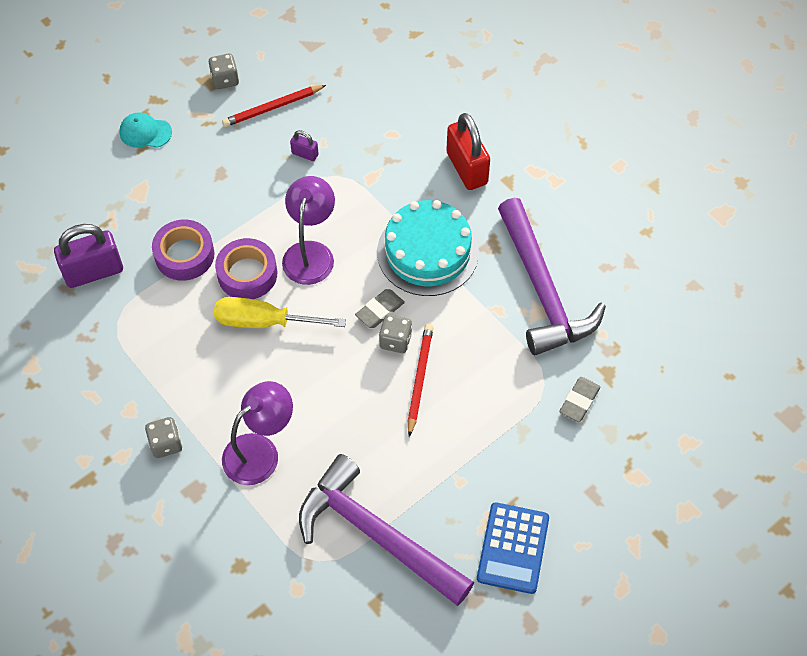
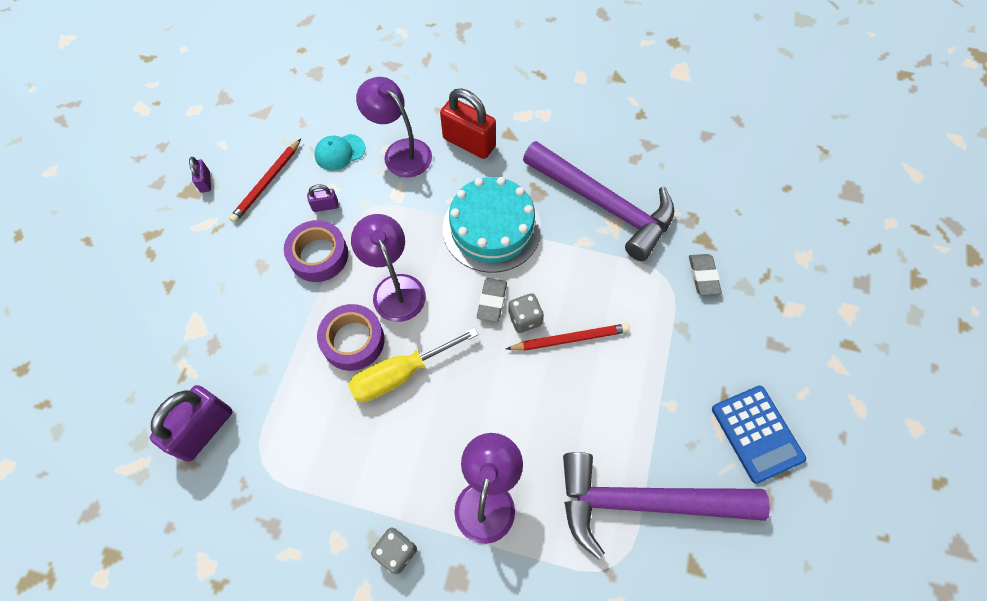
camera: 35 degrees left, 5 degrees up
turquoise cap [119,113,172,148] -> turquoise cap moved to [314,134,365,171]
purple tape [152,220,214,281] -> purple tape moved to [284,220,348,282]
grey dice [209,53,239,89] -> purple padlock [189,157,211,193]
red pencil [408,324,433,437] -> red pencil turned 105 degrees clockwise [506,323,630,351]
none -> purple lamp [356,77,432,177]

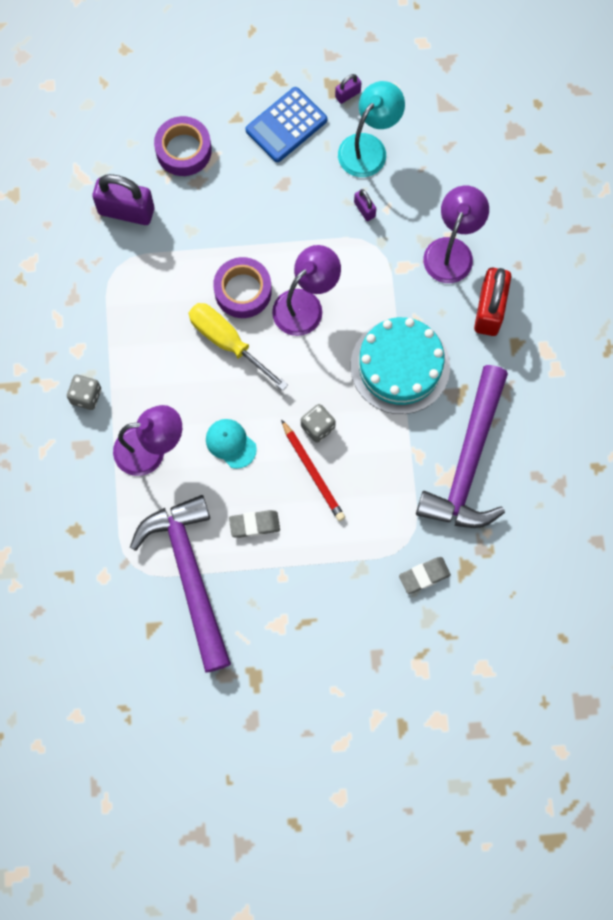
camera: 70 degrees right, 10 degrees up
red pencil [229,139,301,223] -> turquoise lamp [338,81,405,177]
purple tape [284,220,348,282] -> purple tape moved to [154,116,212,176]
turquoise cap [314,134,365,171] -> turquoise cap moved to [206,419,257,469]
grey eraser [477,278,507,322] -> grey eraser moved to [229,510,280,538]
blue calculator [712,386,806,484] -> blue calculator moved to [245,87,327,162]

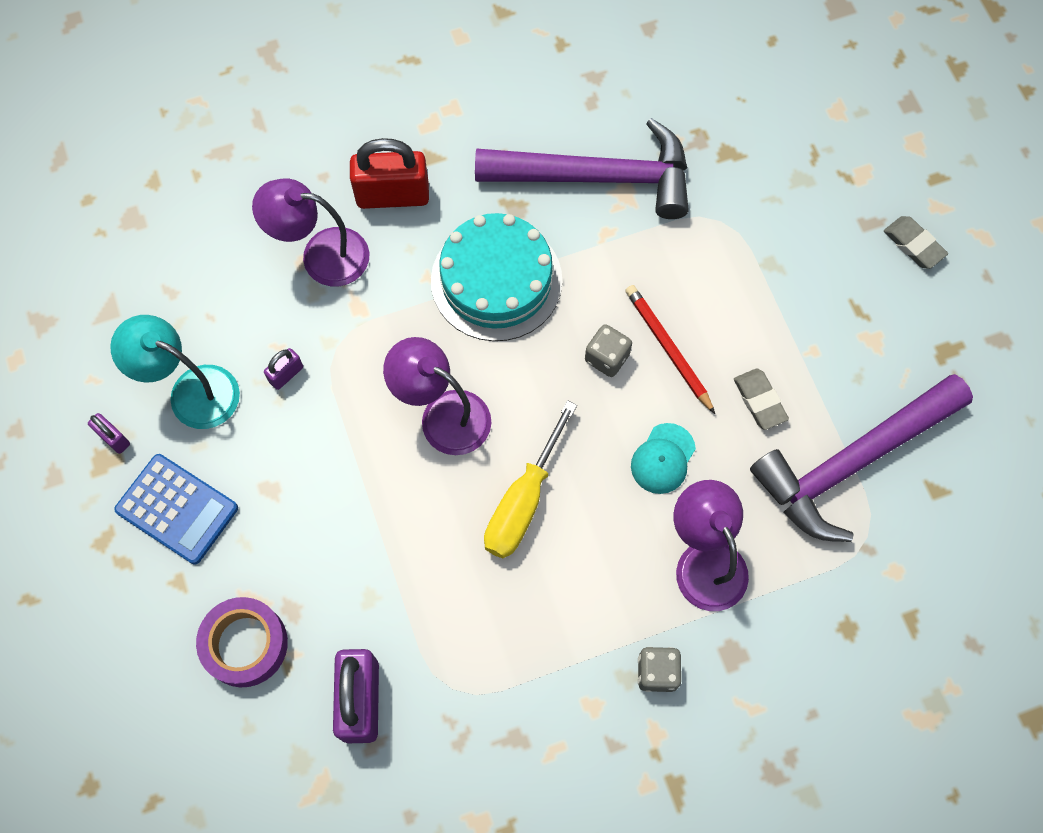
camera: 105 degrees left, 5 degrees down
purple tape [213,257,272,318] -> none
red pencil [281,419,345,521] -> red pencil turned 75 degrees counterclockwise [625,285,715,414]
grey eraser [399,557,451,594] -> grey eraser moved to [884,216,948,269]

